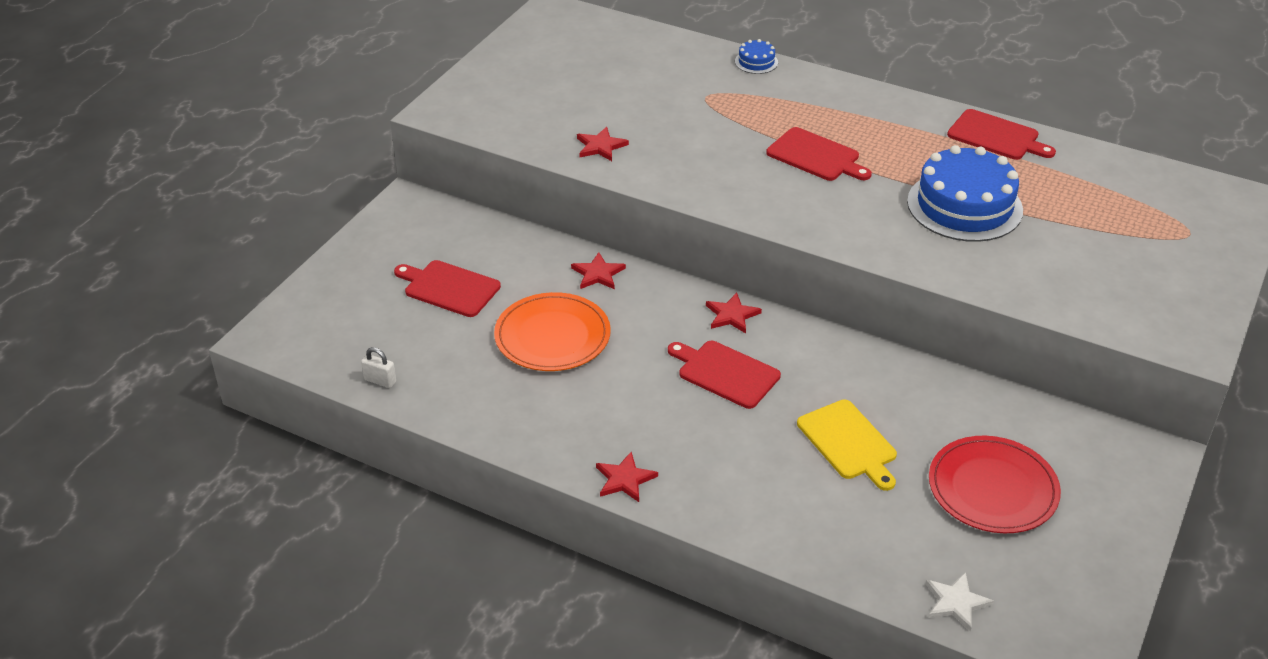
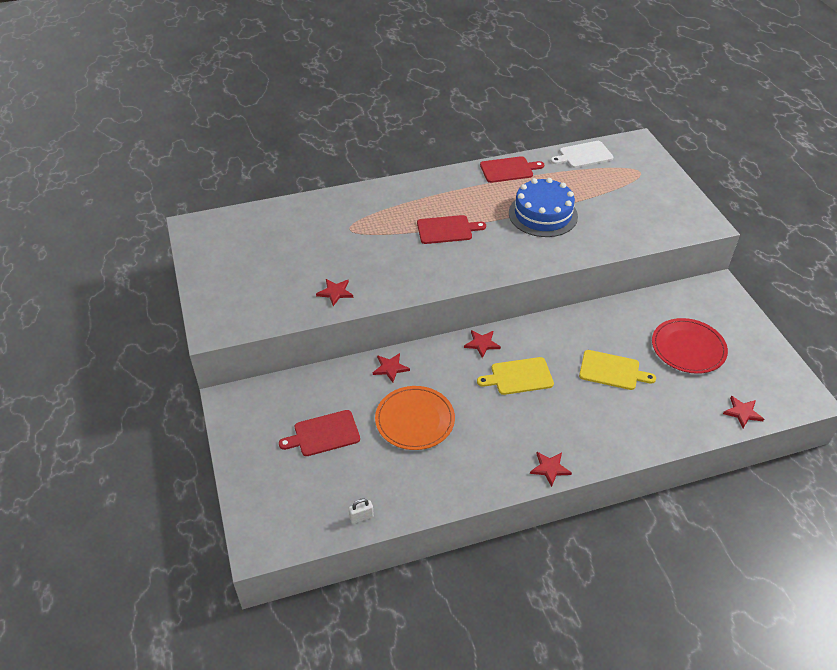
camera: 45 degrees left, 5 degrees up
red cutting board [668,341,781,409] -> yellow cutting board [477,357,554,395]
blue cake [735,39,778,74] -> none
white star [925,572,994,632] -> red star [723,396,764,428]
none -> white cutting board [551,141,614,168]

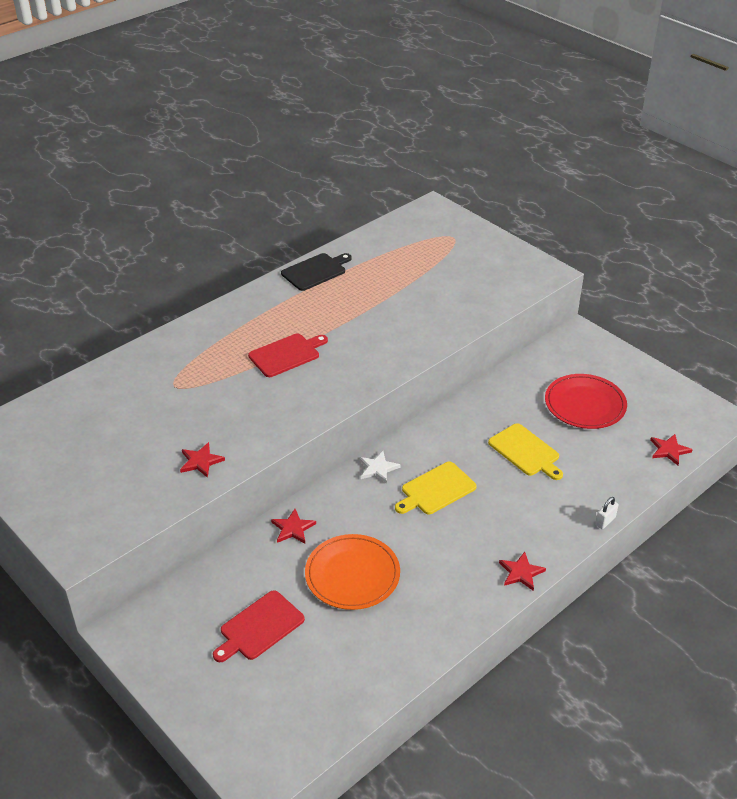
camera: 25 degrees left, 5 degrees down
white padlock [349,498,374,524] -> white padlock moved to [595,497,618,529]
red star [464,330,501,358] -> white star [359,451,401,484]
red cutting board [480,156,544,183] -> black cutting board [281,253,352,291]
blue cake [509,178,578,237] -> none
white cutting board [551,141,614,168] -> none
yellow cutting board [579,350,656,390] -> yellow cutting board turned 60 degrees clockwise [488,423,563,480]

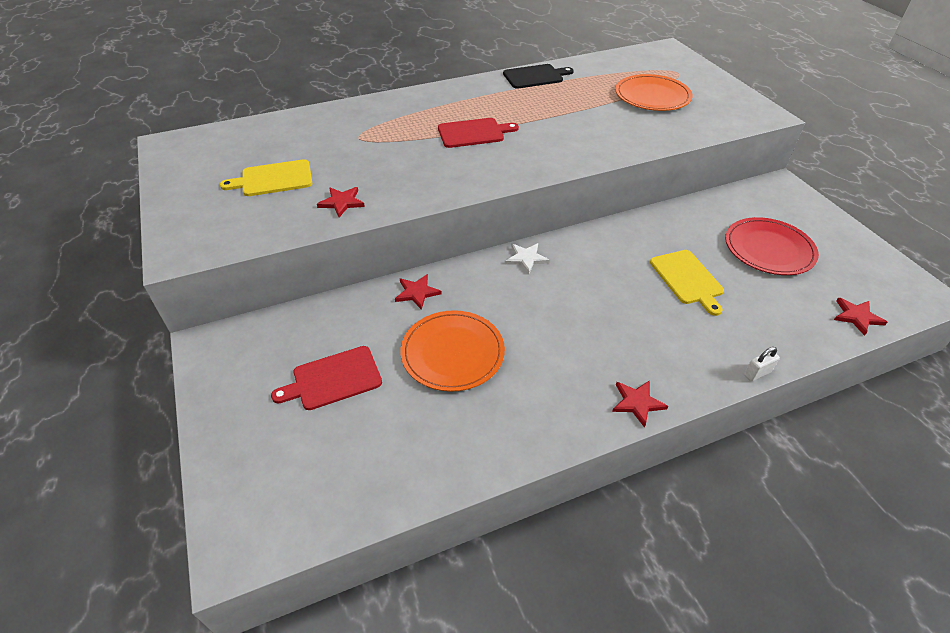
camera: 20 degrees right, 5 degrees up
yellow cutting board [395,462,477,514] -> yellow cutting board moved to [220,159,312,196]
none -> orange plate [615,74,693,111]

